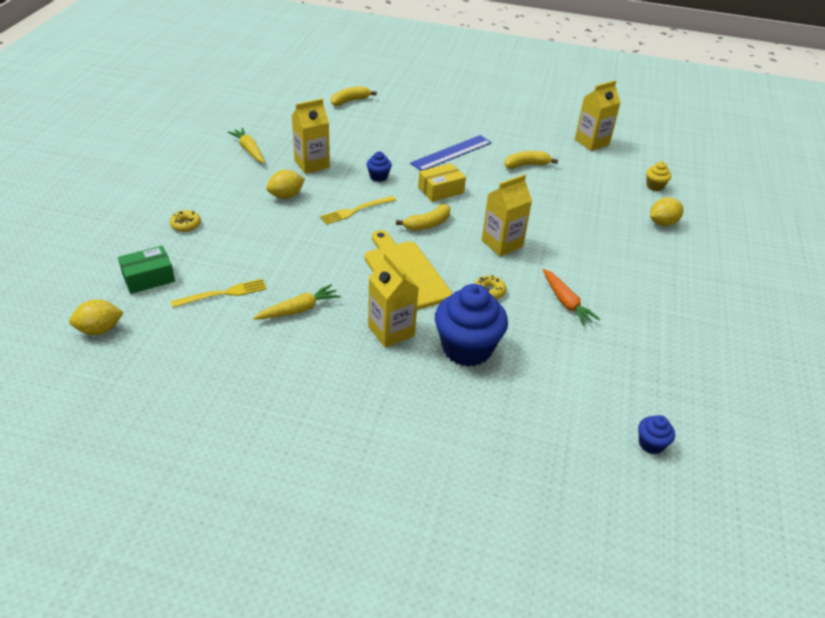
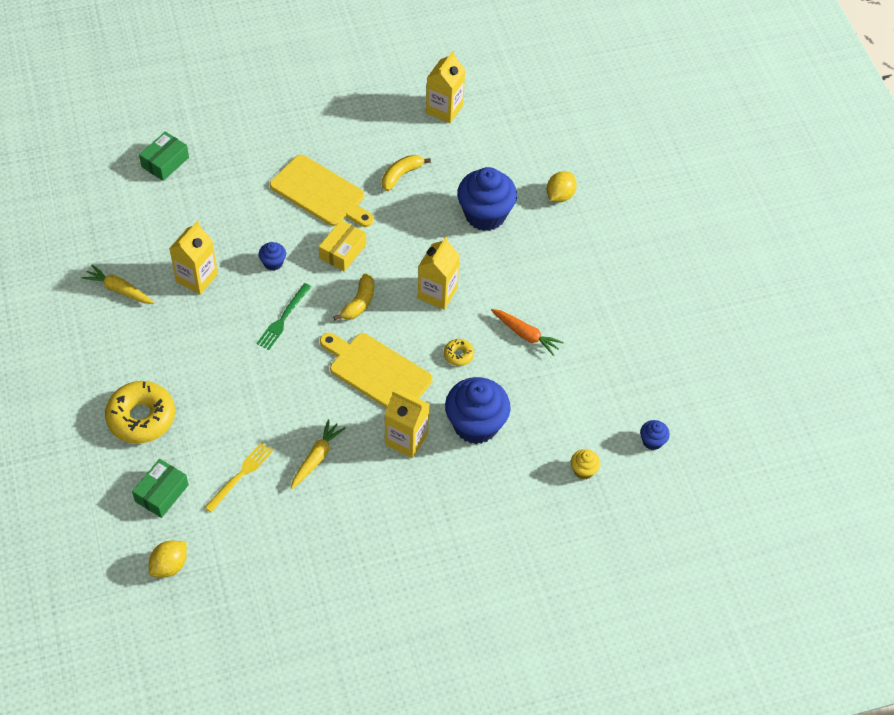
camera: 30 degrees left, 15 degrees up
yellow donut [170,210,201,232] -> yellow donut [105,381,175,444], size x2.17
yellow lemon [266,170,305,199] -> none
yellow fork [320,196,396,225] -> green fork [256,283,311,350]
yellow banana [331,86,377,106] -> green box [139,131,189,181]
blue ruler [410,135,492,171] -> yellow cutting board [270,155,374,227]
yellow cupcake [646,162,671,191] -> yellow cupcake moved to [571,449,600,480]
none -> blue cupcake [457,167,517,231]

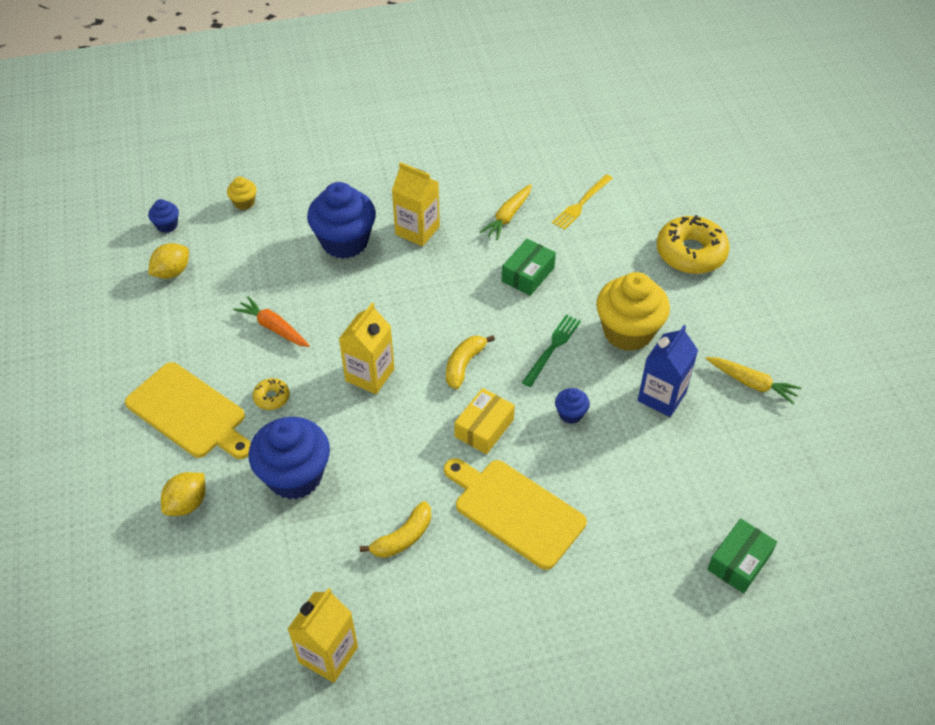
camera: 175 degrees left, 5 degrees down
green box [132,459,189,518] -> green box moved to [502,239,556,296]
yellow lemon [149,541,187,577] -> yellow lemon moved to [148,243,189,279]
yellow carton [169,221,218,295] -> blue carton [638,325,698,417]
yellow cutting board [320,333,433,408] -> yellow cutting board moved to [125,362,251,459]
yellow donut [444,339,474,366] -> yellow donut moved to [253,378,290,410]
none -> yellow cupcake [596,272,670,351]

